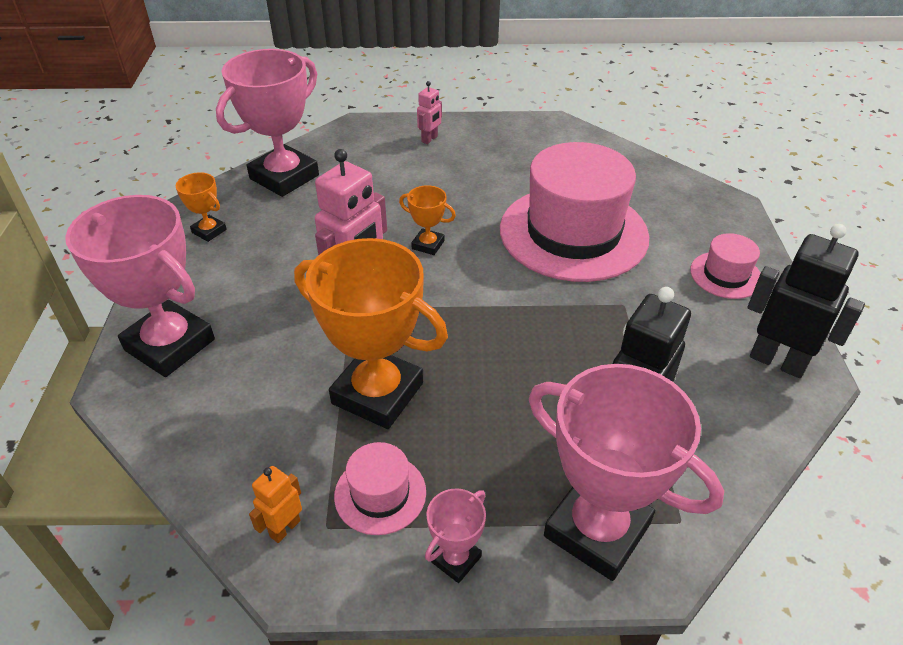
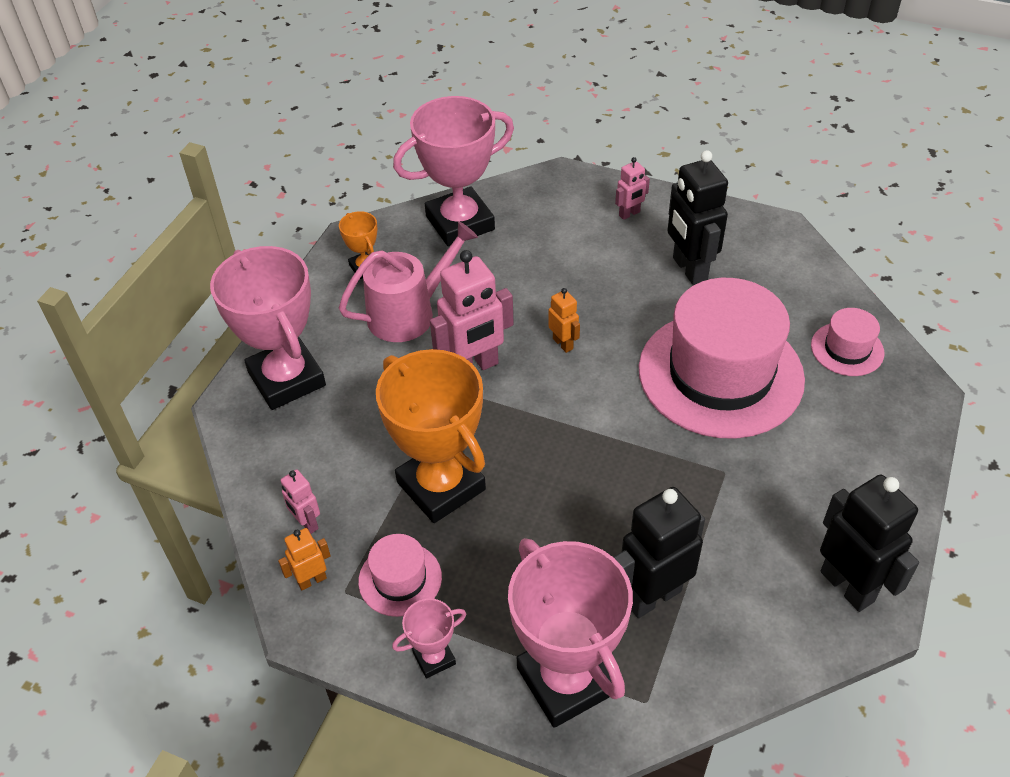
camera: 25 degrees right, 5 degrees up
orange trophy [399,185,456,255] -> orange robot [548,288,580,353]
pink hat [690,233,761,299] -> pink hat moved to [811,308,884,376]
none -> pink robot [281,470,320,534]
none -> pink watering can [339,221,478,342]
none -> black robot [667,150,728,285]

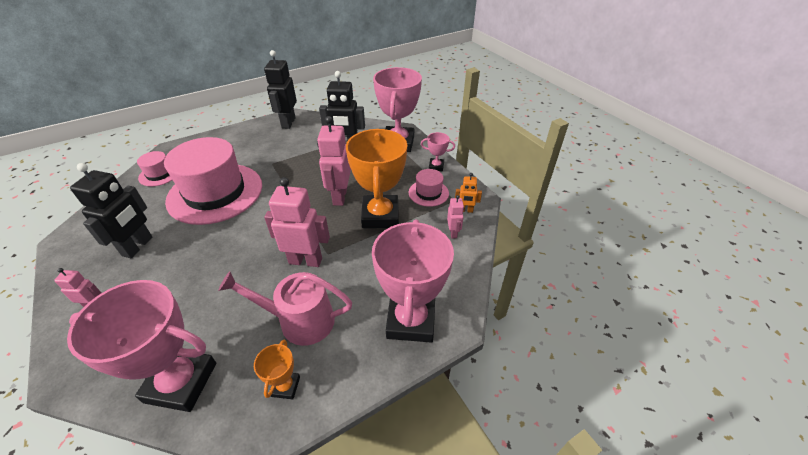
camera: 145 degrees left, 5 degrees down
orange robot [548,288,580,353] -> none
none -> pink robot [317,116,351,206]

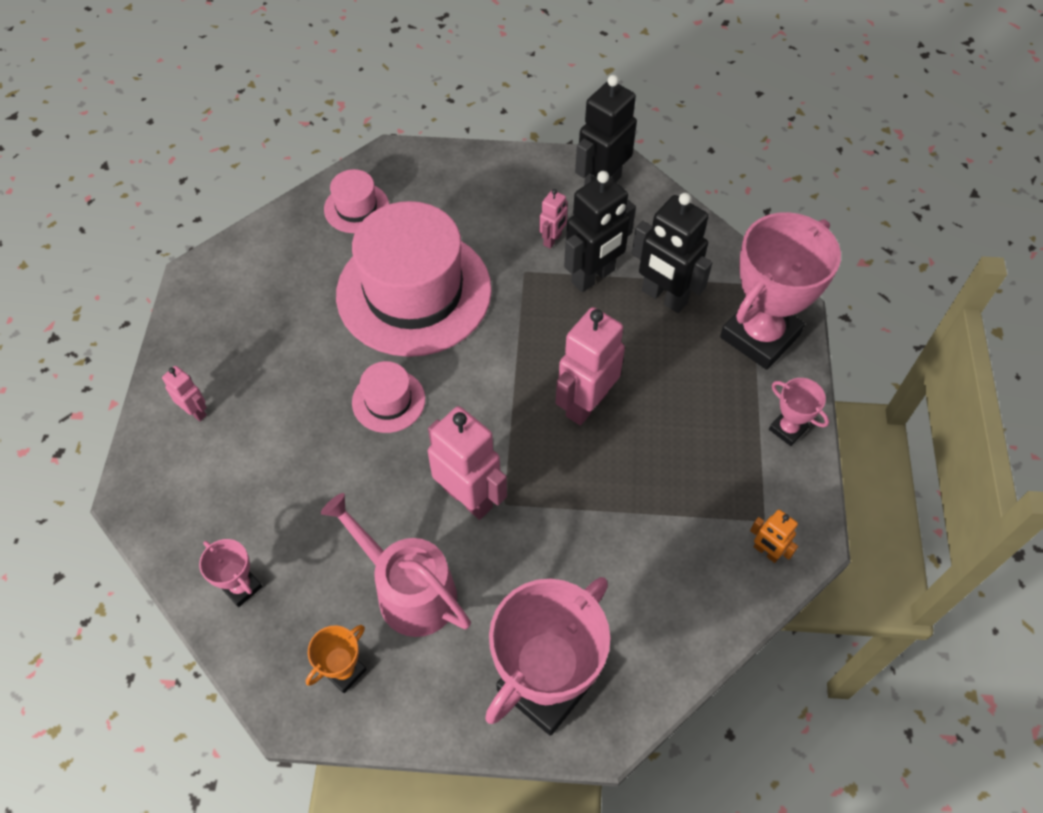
camera: 35 degrees right, 15 degrees up
pink trophy [67,280,216,412] -> pink trophy [199,539,263,607], size x0.45
black robot [70,163,153,258] -> black robot moved to [564,171,636,292]
orange trophy [346,129,407,228] -> none
pink hat [409,169,449,207] -> pink hat moved to [352,361,425,433]
pink robot [447,195,464,239] -> pink robot moved to [539,189,568,249]

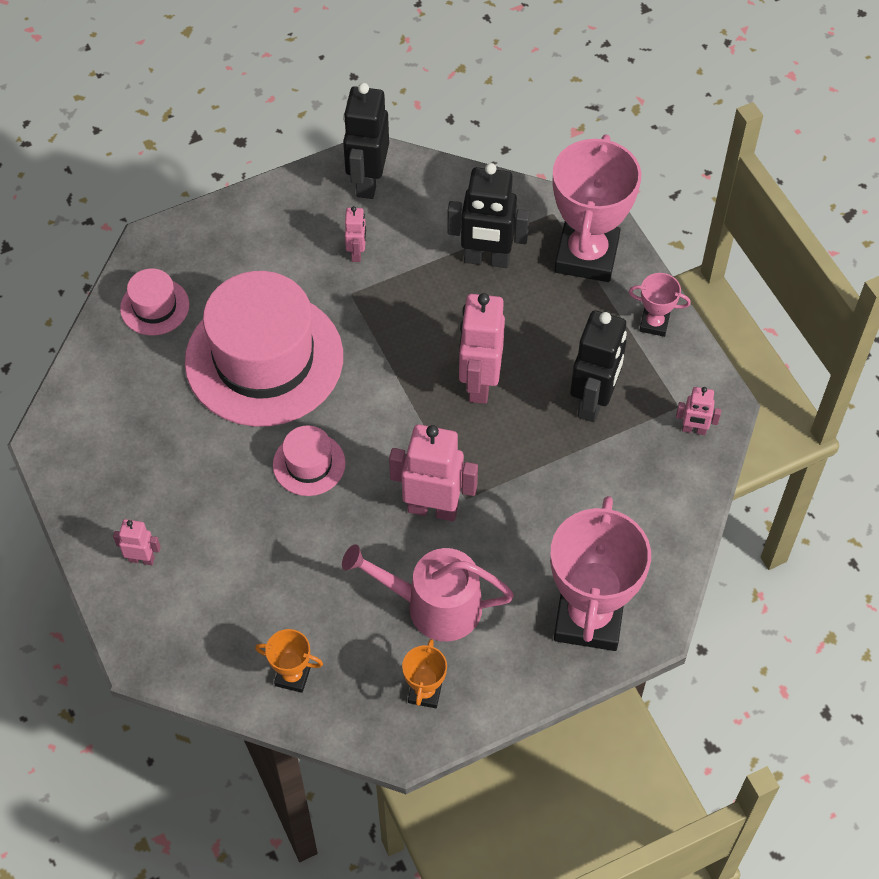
camera: 30 degrees left, 0 degrees up
pink trophy [199,539,263,607] -> orange trophy [255,629,323,693]
black robot [564,171,636,292] -> black robot moved to [570,310,627,422]
orange robot [750,509,798,563] -> pink robot [676,387,721,435]

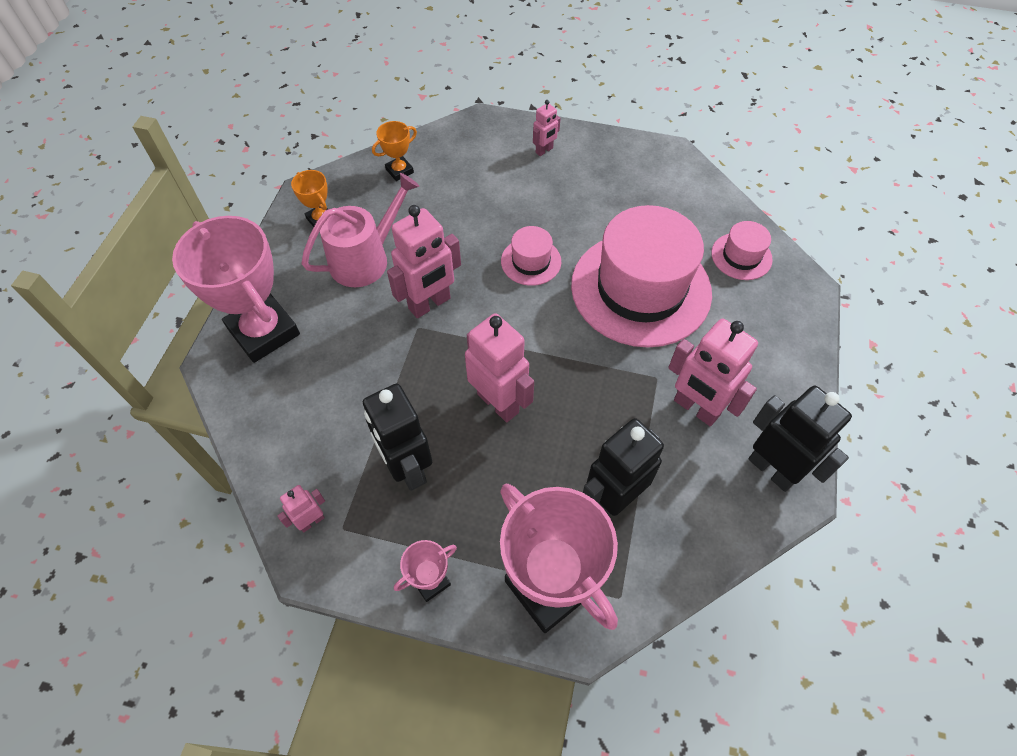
camera: 130 degrees right, 0 degrees up
pink robot [345,206,366,262] -> pink robot [668,318,758,426], size x1.98

